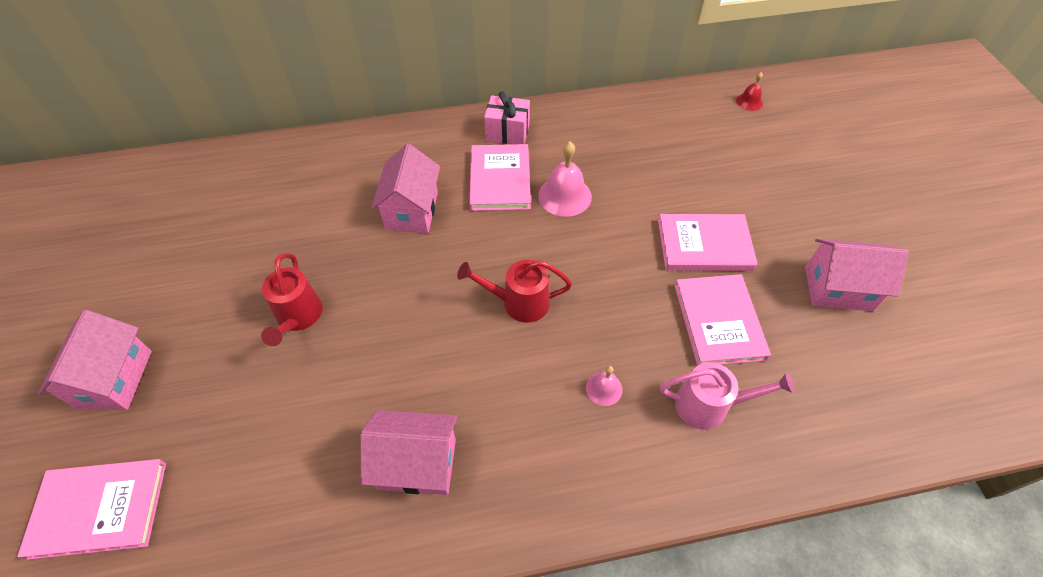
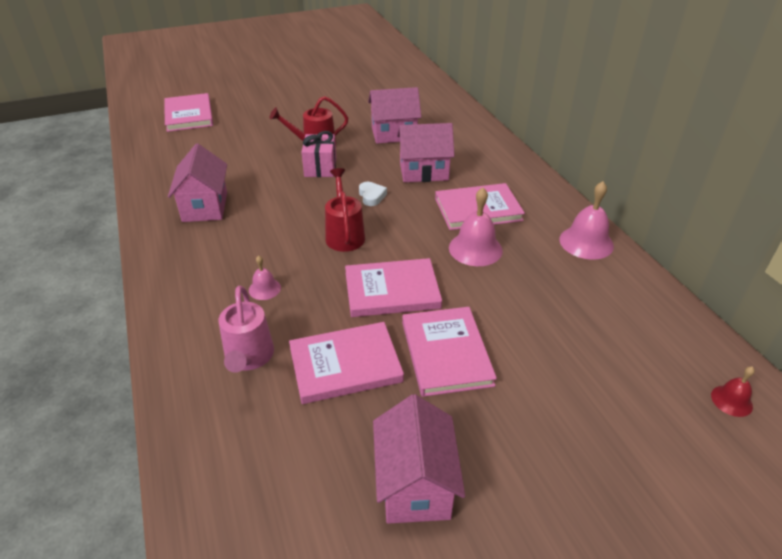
camera: 80 degrees right, 15 degrees down
pink house [37,310,152,410] -> pink house moved to [368,87,421,144]
pink gift [484,91,530,144] -> pink gift moved to [301,131,336,177]
none -> pink book [345,258,442,317]
none -> white heart [359,182,387,206]
none -> pink bell [559,181,614,260]

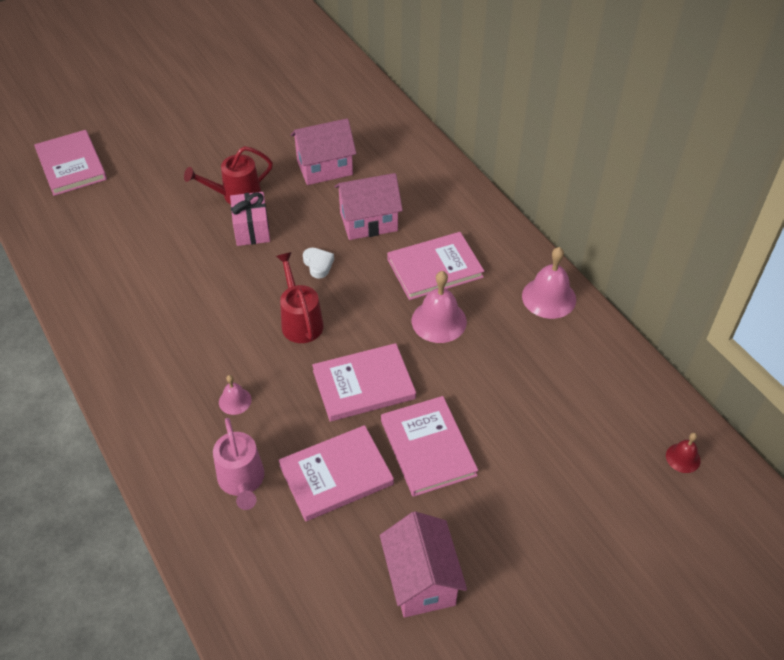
camera: 10 degrees left, 10 degrees up
pink house [168,144,227,222] -> none

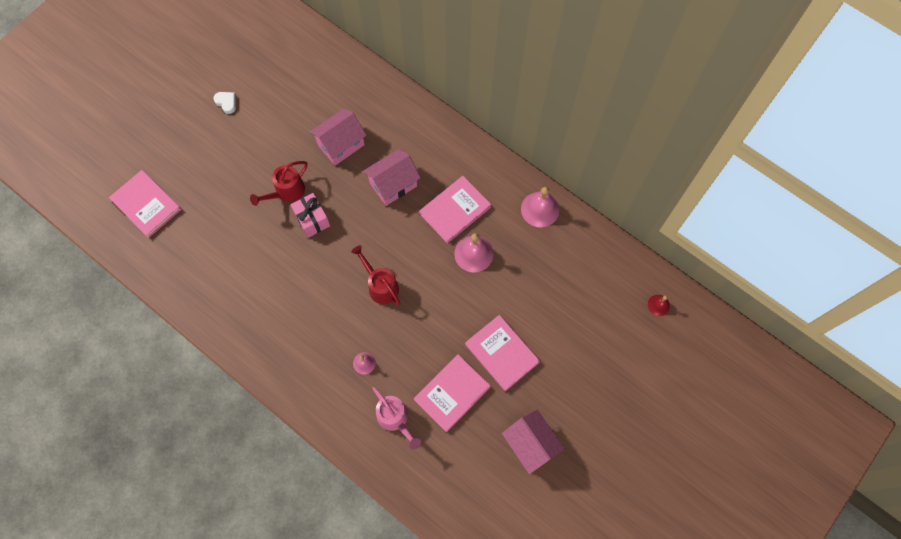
camera: 20 degrees left, 20 degrees up
white heart [303,248,334,279] -> white heart moved to [213,92,236,114]
pink book [312,343,416,422] -> none

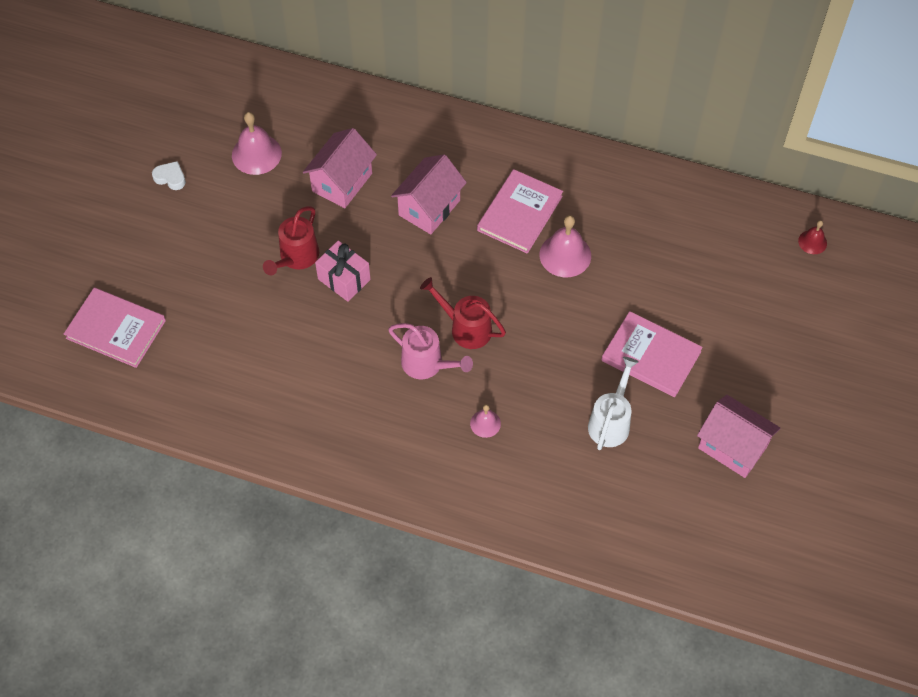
camera: 20 degrees left, 10 degrees down
pink watering can [372,387,421,450] -> pink watering can moved to [388,323,473,379]
pink book [414,354,491,432] -> white watering can [588,357,638,450]
pink bell [521,187,559,227] -> pink bell moved to [232,112,282,175]

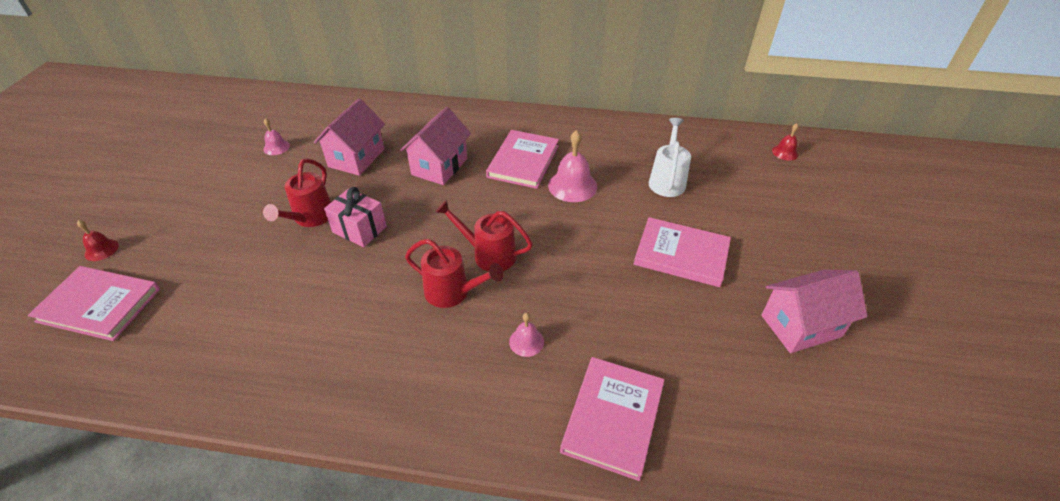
camera: 10 degrees left, 15 degrees down
white heart [152,161,186,190] -> none
pink bell [232,112,282,175] -> pink bell [263,118,290,155], size x0.55
pink watering can [388,323,473,379] -> red watering can [405,239,504,308]
white watering can [588,357,638,450] -> white watering can moved to [649,118,691,197]
pink house [697,395,781,478] -> pink house turned 45 degrees counterclockwise [761,269,867,353]
none -> red bell [77,220,119,261]
none -> pink book [560,357,665,481]

